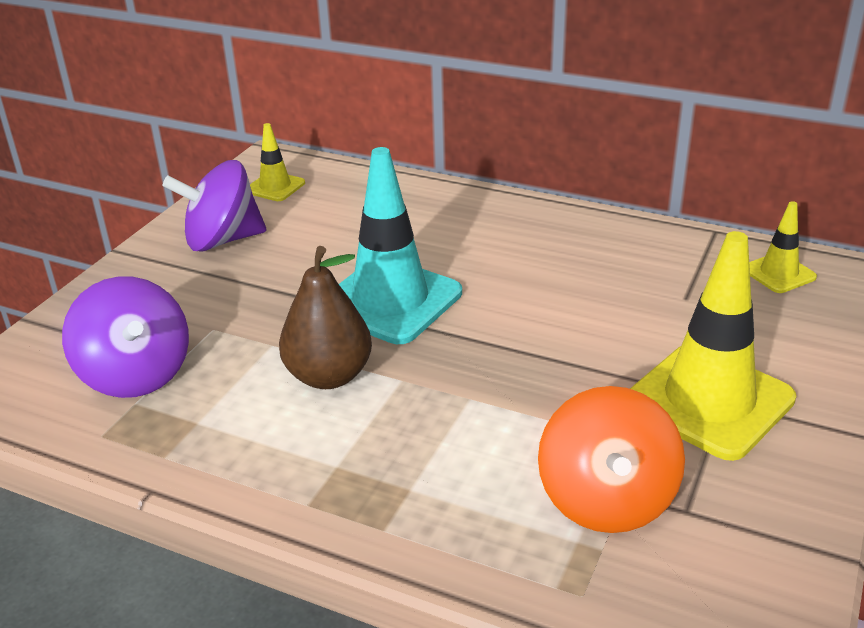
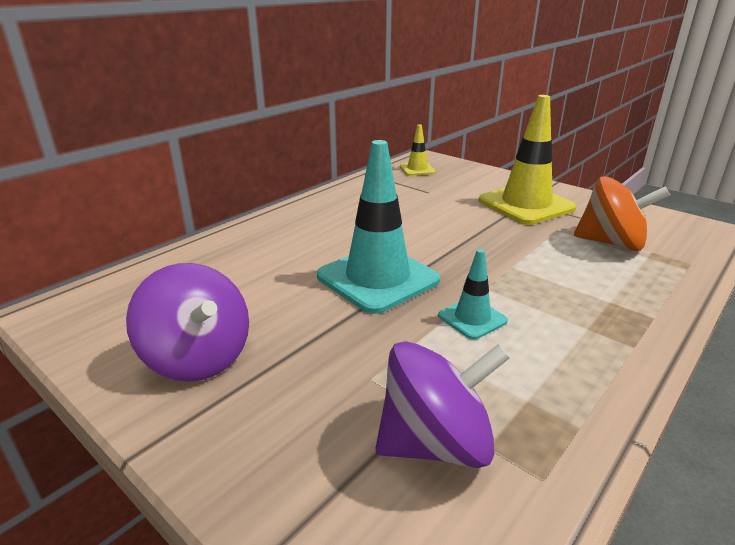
camera: 75 degrees left, 5 degrees down
purple spinning top [163,160,266,252] -> purple spinning top turned 45 degrees counterclockwise [126,263,249,382]
yellow traffic cone [250,123,305,201] -> none
brown pear [279,246,372,389] -> turquoise traffic cone [438,249,508,339]

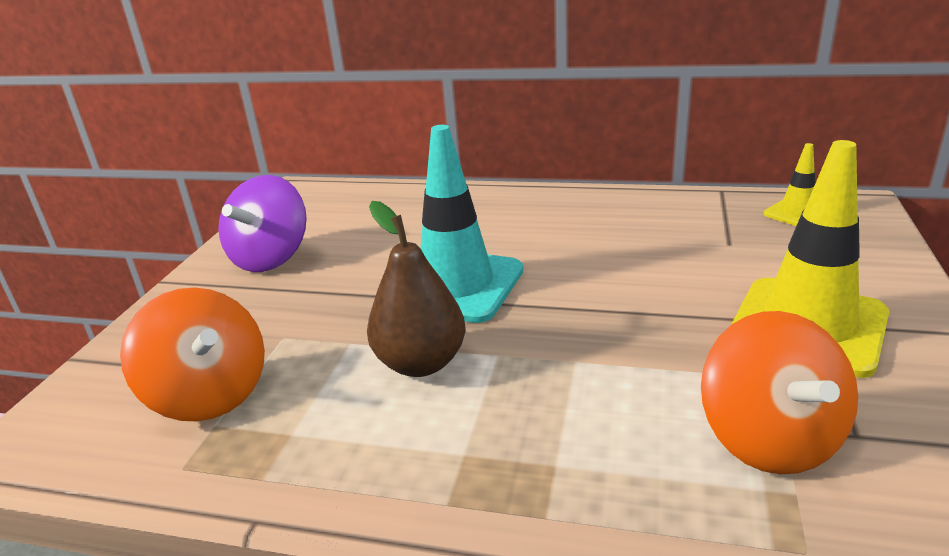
camera: 65 degrees right, 0 degrees up
purple spinning top [375,341,510,468] -> orange spinning top [120,287,265,421]
turquoise traffic cone [438,249,508,339] -> brown pear [367,201,466,377]

